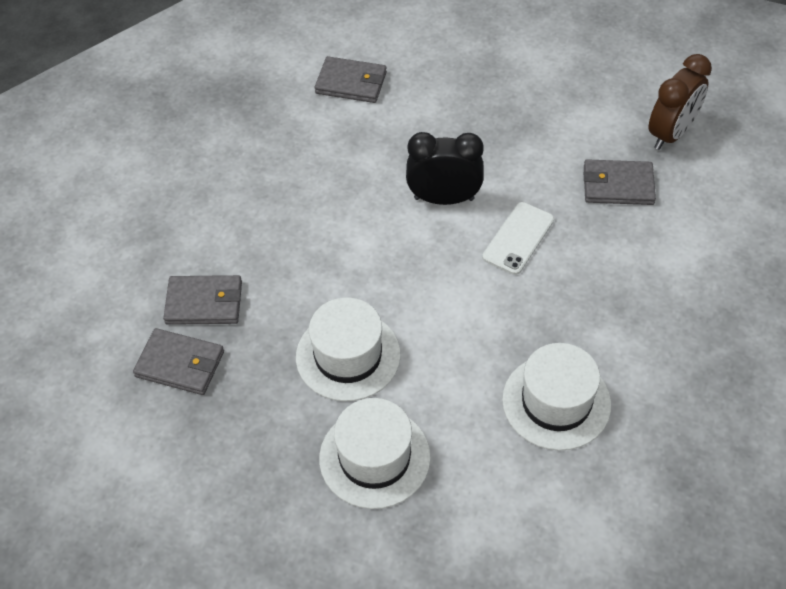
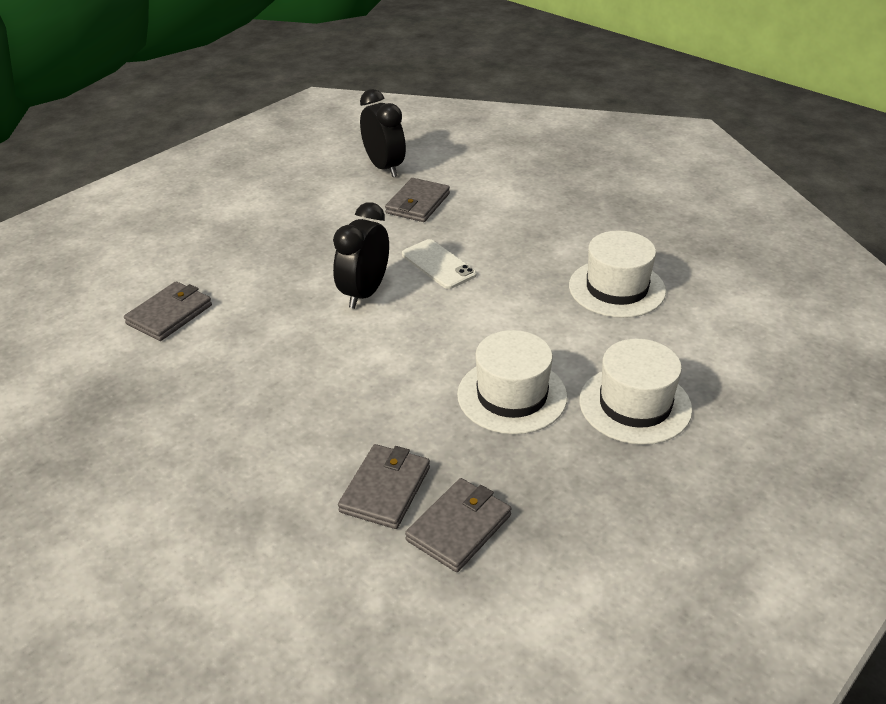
camera: 70 degrees left, 15 degrees down
brown clock [649,54,712,150] -> black clock [360,89,406,177]

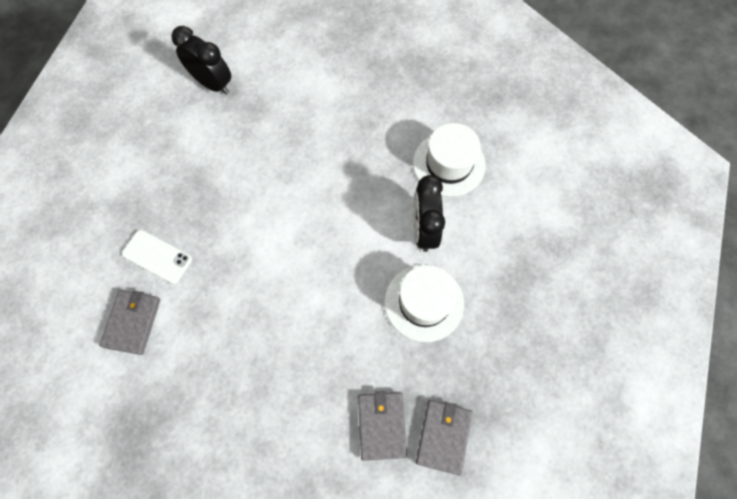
camera: 25 degrees left, 30 degrees up
black clock [333,202,389,309] -> black clock moved to [414,175,445,252]
grey wallet [385,178,450,222] -> none
white phone [402,239,477,289] -> white phone moved to [122,230,192,284]
white hat [579,339,692,445] -> none

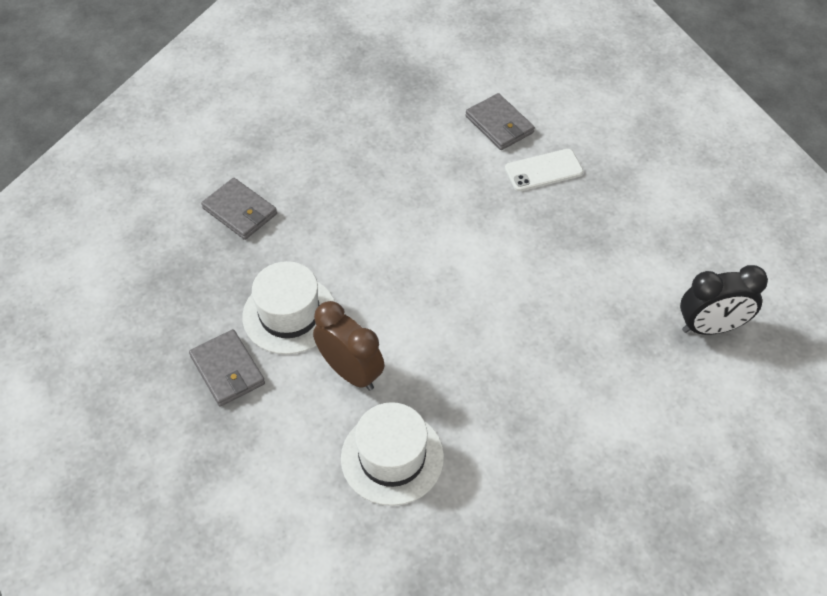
camera: 135 degrees right, 15 degrees down
black clock [414,175,445,252] -> brown clock [313,301,385,391]
grey wallet [416,400,472,476] -> grey wallet moved to [189,329,265,407]

